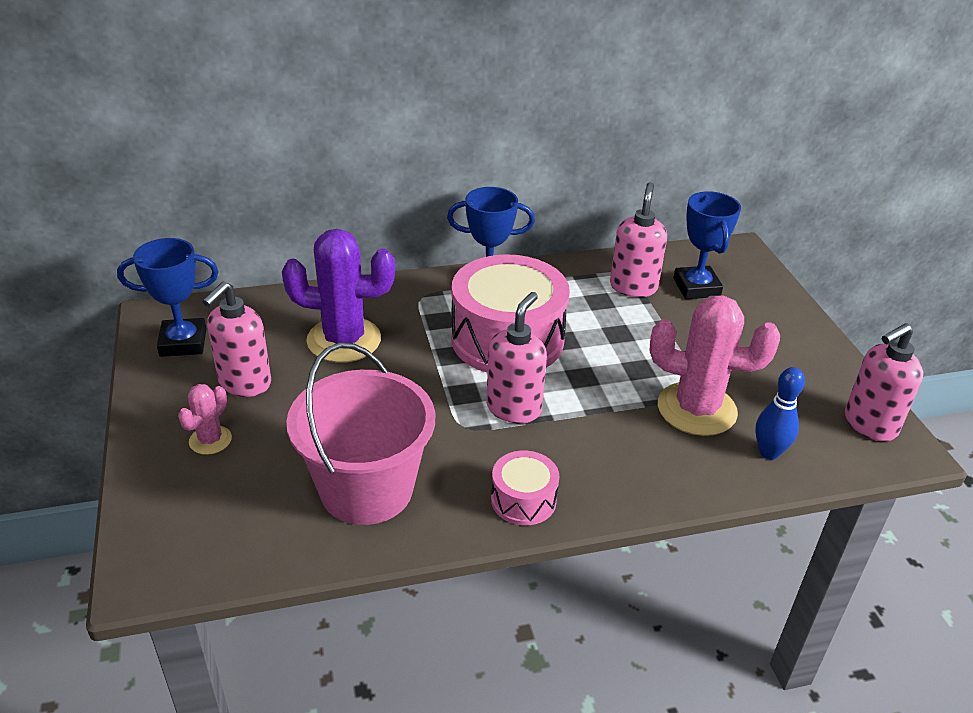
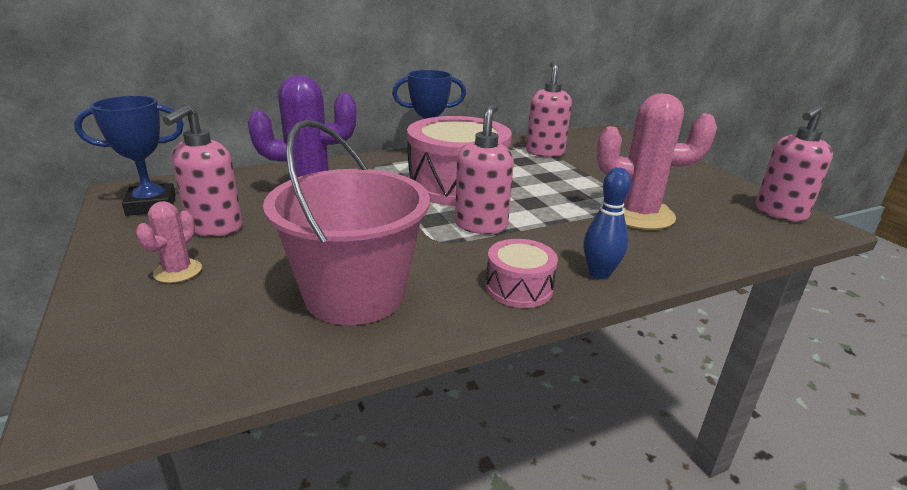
camera: 10 degrees left, 10 degrees down
blue trophy [673,191,741,299] -> none
blue bowling pin [755,367,805,460] -> blue bowling pin moved to [583,167,631,279]

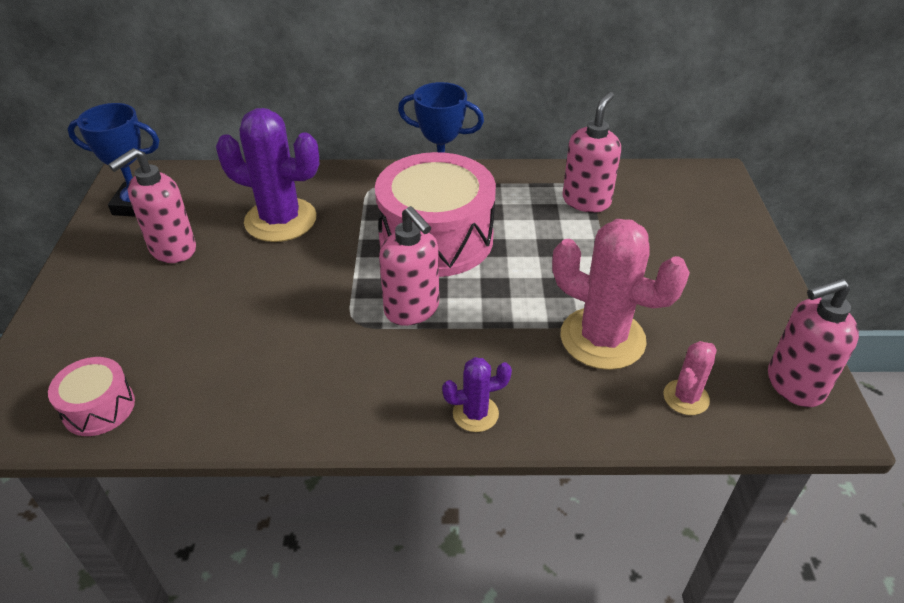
camera: 25 degrees right, 15 degrees up
pink cactus [136,201,202,283] -> pink cactus moved to [663,341,717,415]
pink bucket [263,119,430,325] -> none
pink soap dispenser [455,103,514,234] -> pink soap dispenser turned 105 degrees clockwise [379,206,439,326]
pink drum [486,239,558,308] -> pink drum moved to [48,357,135,436]
blue bowling pin [583,167,631,279] -> purple cactus [442,357,512,432]

